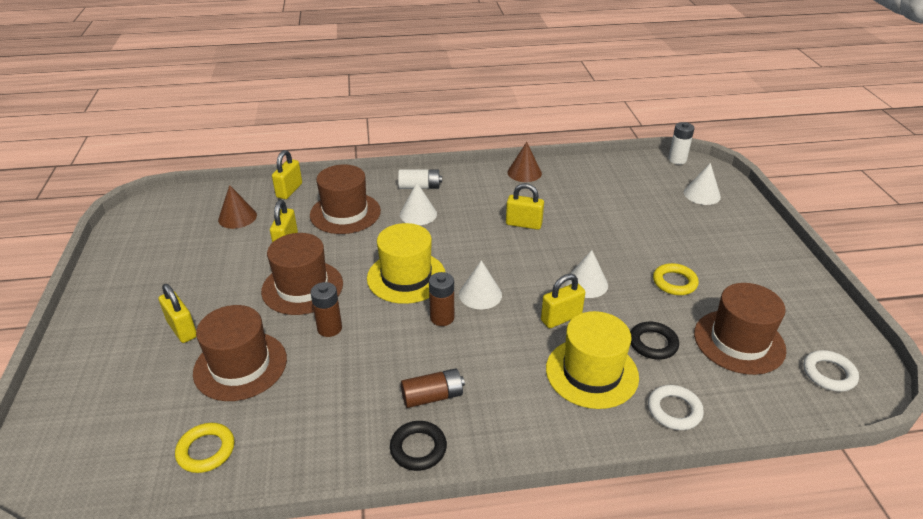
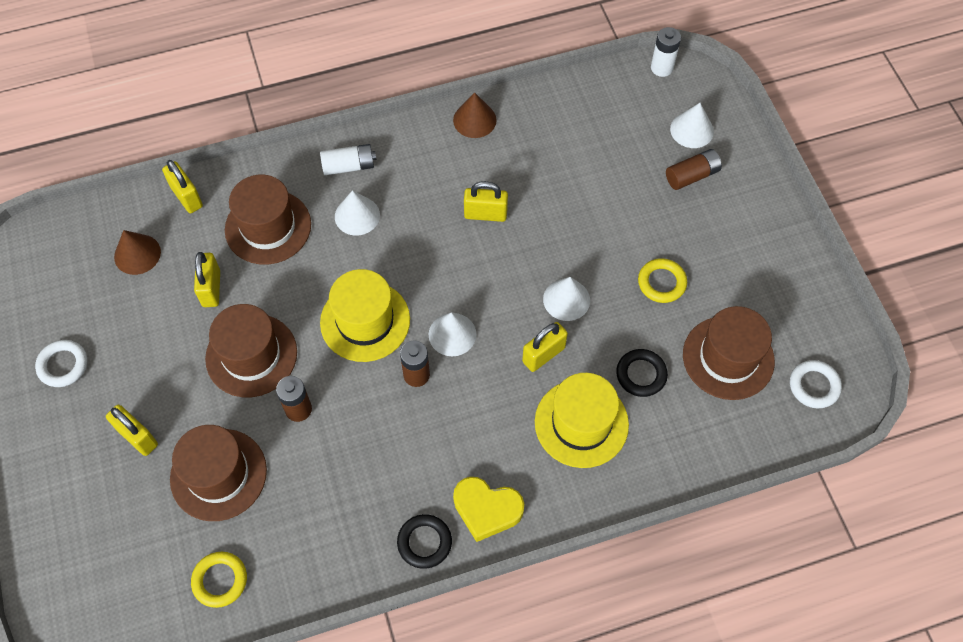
camera: 10 degrees left, 25 degrees up
yellow padlock [272,150,302,199] -> yellow padlock turned 45 degrees counterclockwise [162,160,203,213]
brown battery [401,368,465,408] -> brown battery moved to [666,149,722,190]
white ring [648,385,704,430] -> white ring moved to [35,340,87,387]
none -> yellow heart [453,477,524,542]

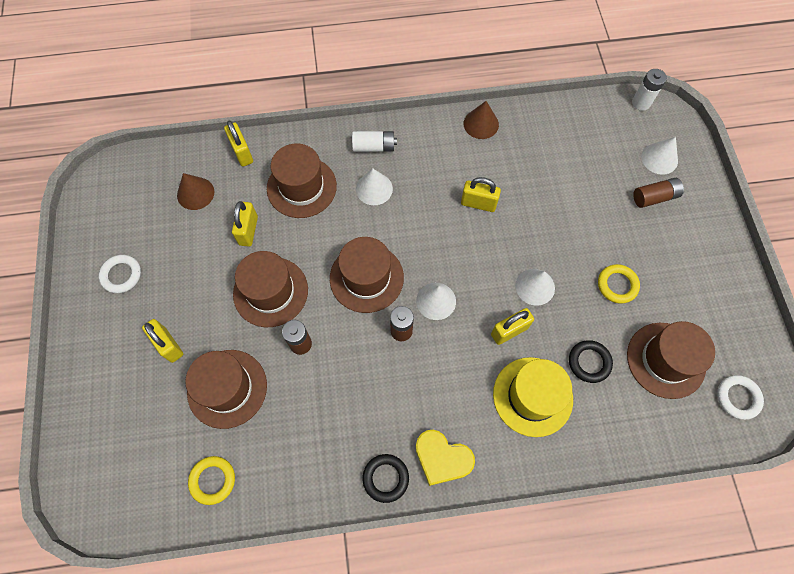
camera: 10 degrees right, 5 degrees up
yellow hat [320,269,410,362] -> brown hat [330,237,404,313]

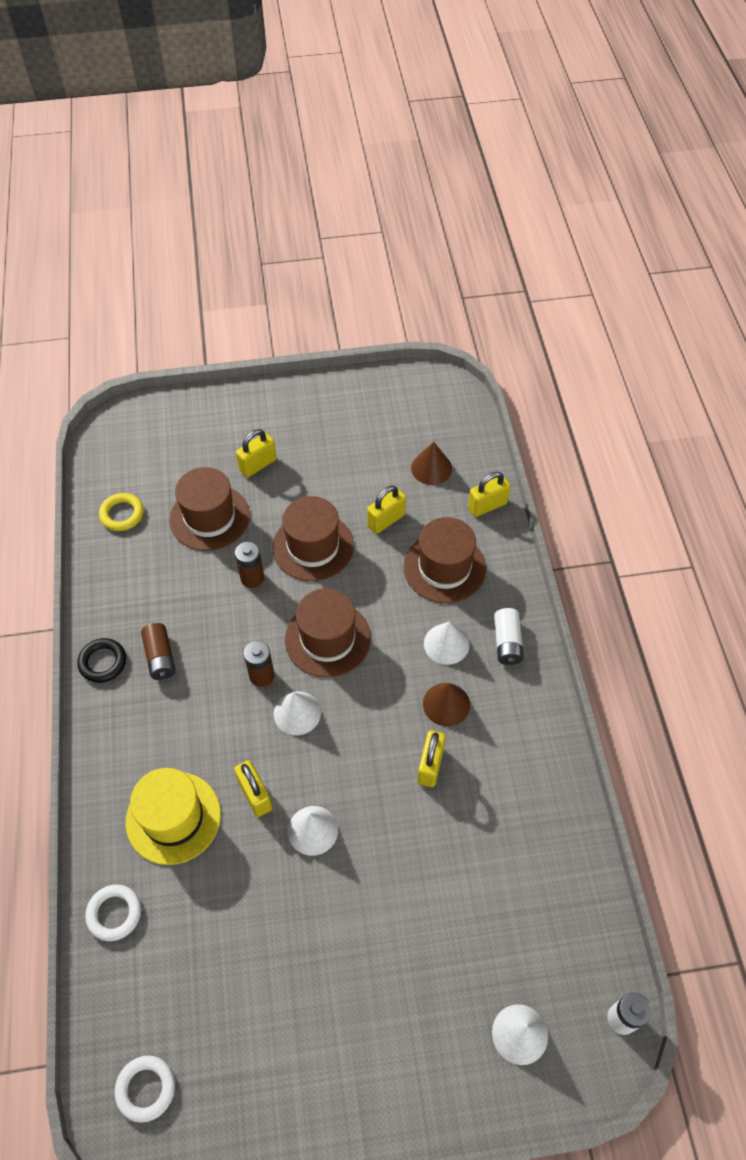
camera: 90 degrees right, 10 degrees down
white ring [99,255,141,293] -> white ring moved to [85,885,141,941]
yellow padlock [232,201,258,247] -> yellow padlock turned 45 degrees counterclockwise [367,485,406,534]
yellow heart [416,430,475,486] -> none
brown cone [464,101,499,139] -> brown cone moved to [423,683,470,726]
black ring [569,340,613,383] -> none
yellow ring [598,264,640,303] -> none
brown hat [627,321,715,399] -> none
brown battery [633,178,684,208] -> brown battery moved to [141,623,176,680]

